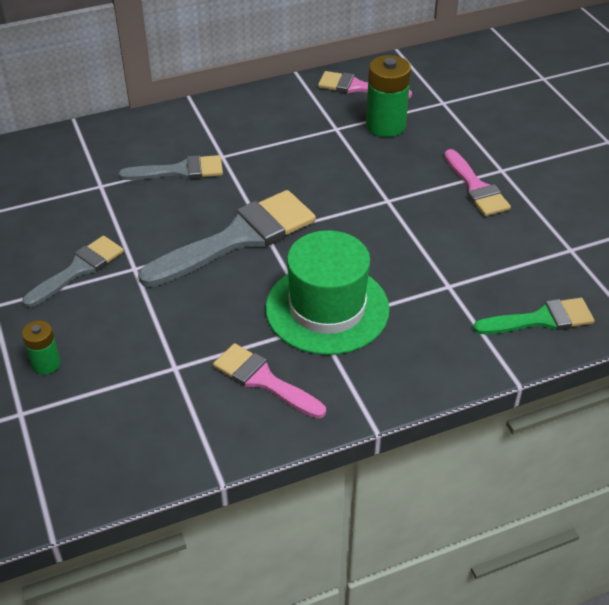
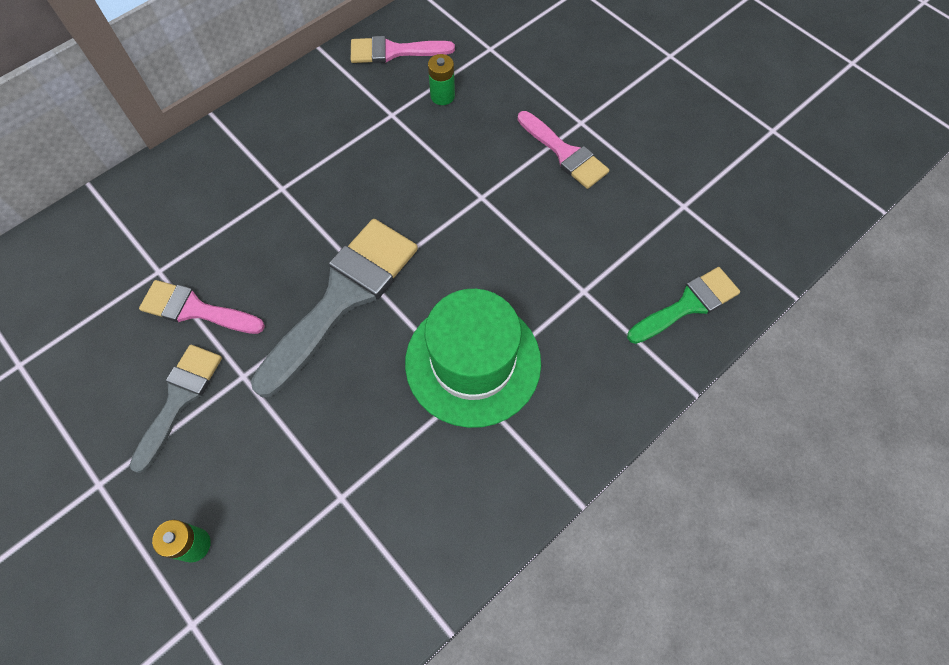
camera: 20 degrees left, 20 degrees up
grey brush [119,155,223,180] -> none
pink brush [213,343,326,419] -> pink brush moved to [139,280,265,334]
green battery [366,55,411,137] -> green battery [428,54,455,105], size x0.56

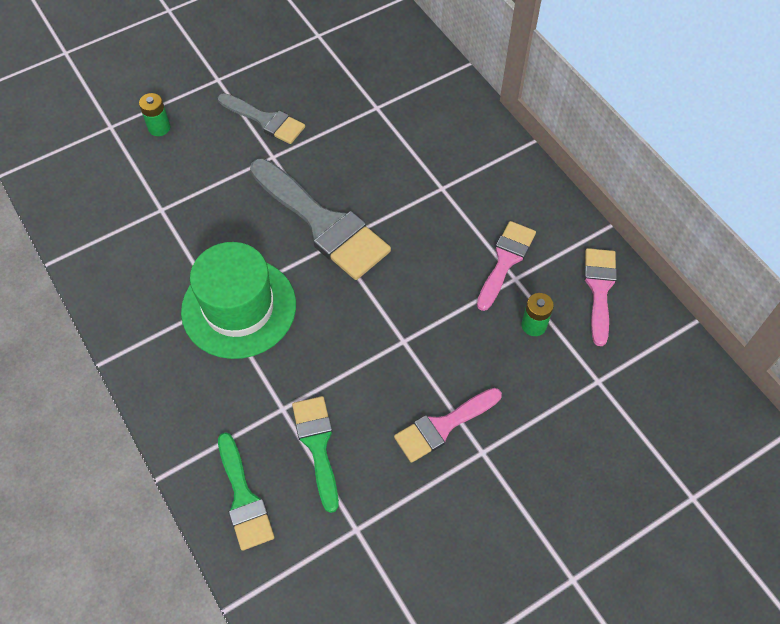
camera: 100 degrees right, 5 degrees down
pink brush [139,280,265,334] -> pink brush moved to [477,221,536,311]
none -> green brush [292,396,339,513]

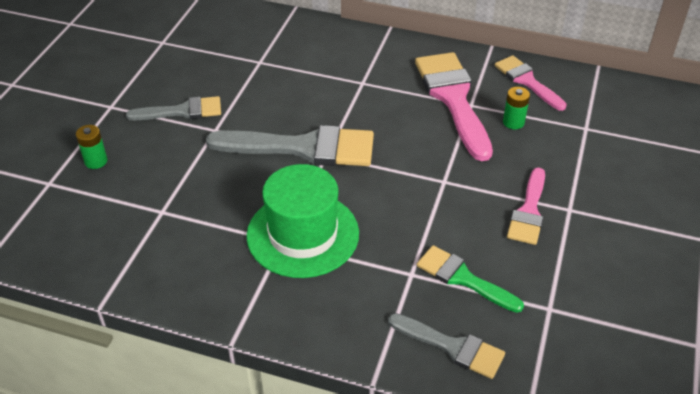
camera: 40 degrees left, 15 degrees down
green brush [218,432,275,551] -> grey brush [388,313,505,379]
pink brush [477,221,536,311] -> pink brush [415,52,493,161], size x1.71

